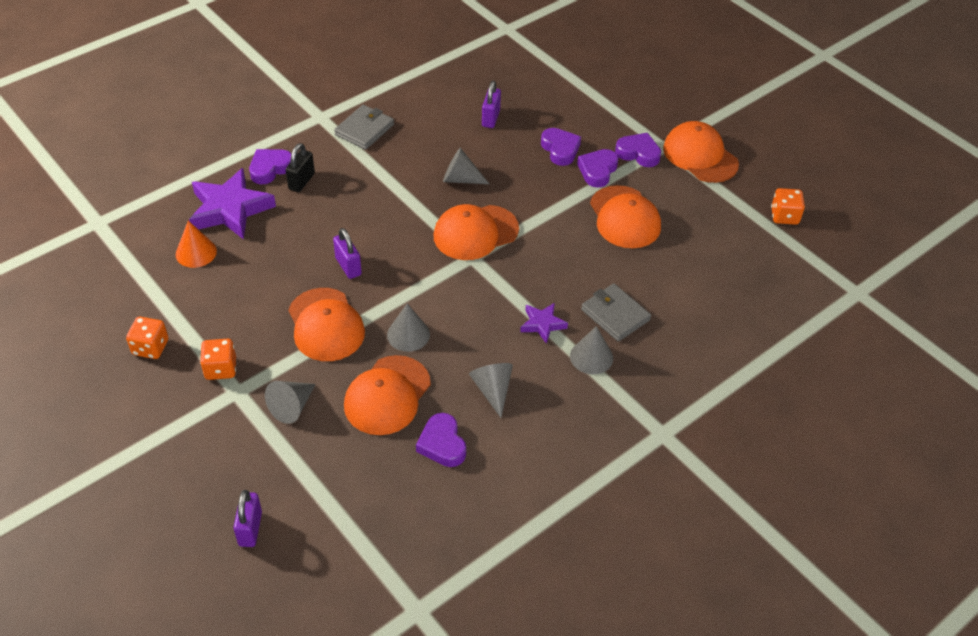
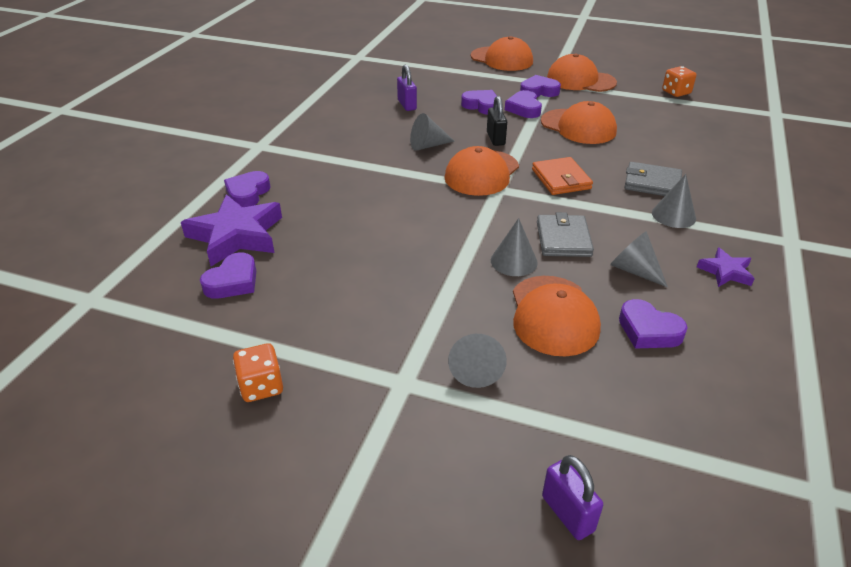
camera: 30 degrees left, 10 degrees down
orange cone [176,221,217,268] -> purple heart [200,252,256,299]
orange dice [200,339,236,380] -> none
black padlock [286,143,315,192] -> black padlock moved to [487,96,507,146]
orange cap [288,288,365,361] -> orange cap moved to [471,36,533,71]
purple padlock [333,228,362,279] -> none
grey wallet [334,105,394,150] -> grey wallet moved to [537,212,594,257]
purple star [520,303,568,344] -> purple star moved to [697,247,755,287]
none -> orange wallet [532,157,593,195]

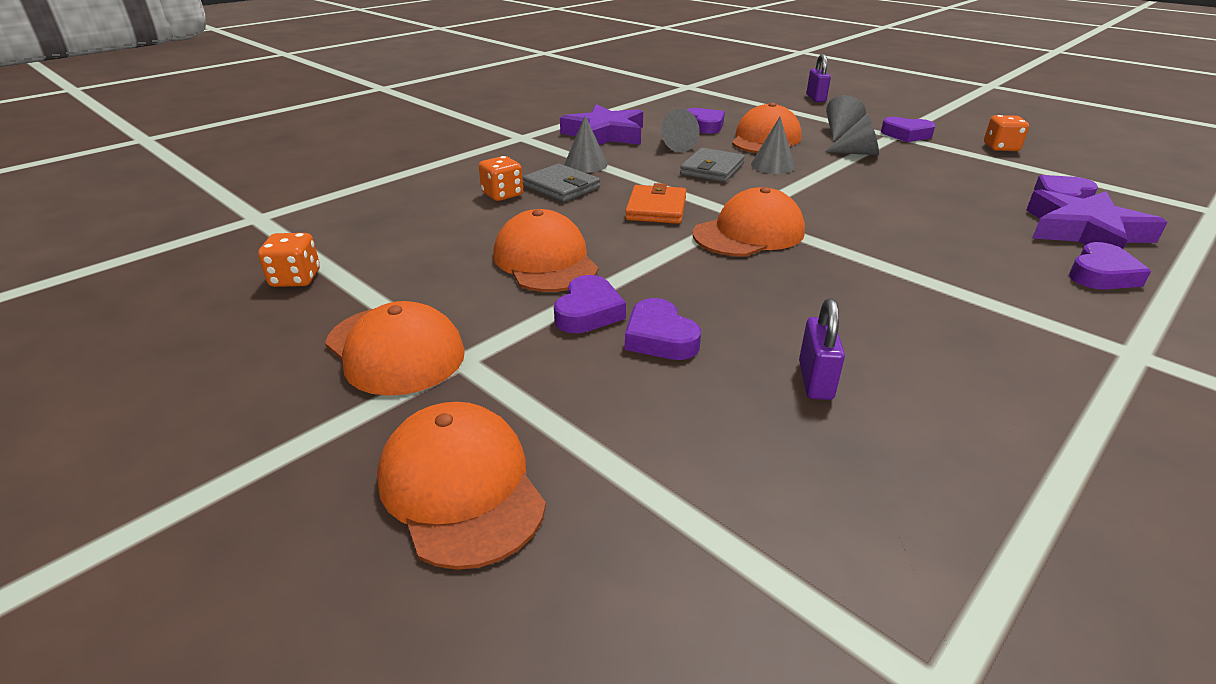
camera: 155 degrees left, 5 degrees down
grey cone [410,113,454,151] -> grey cone moved to [825,114,879,155]
black padlock [487,96,507,146] -> none
purple heart [520,75,561,97] -> purple heart moved to [881,117,936,142]
purple star [697,247,755,287] -> purple star [560,104,643,145], size x1.96
none -> orange dice [479,156,523,201]

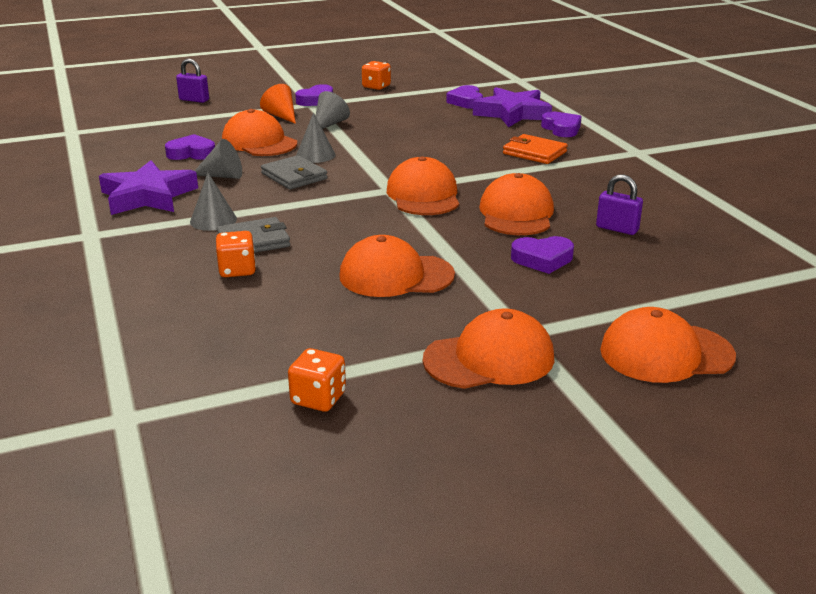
camera: 65 degrees left, 5 degrees down
purple heart [554,275,626,333] -> none
orange wallet [625,183,687,224] -> orange wallet moved to [503,134,568,164]
grey cone [826,95,866,141] -> orange cone [260,84,296,124]
none -> orange cap [479,173,554,235]

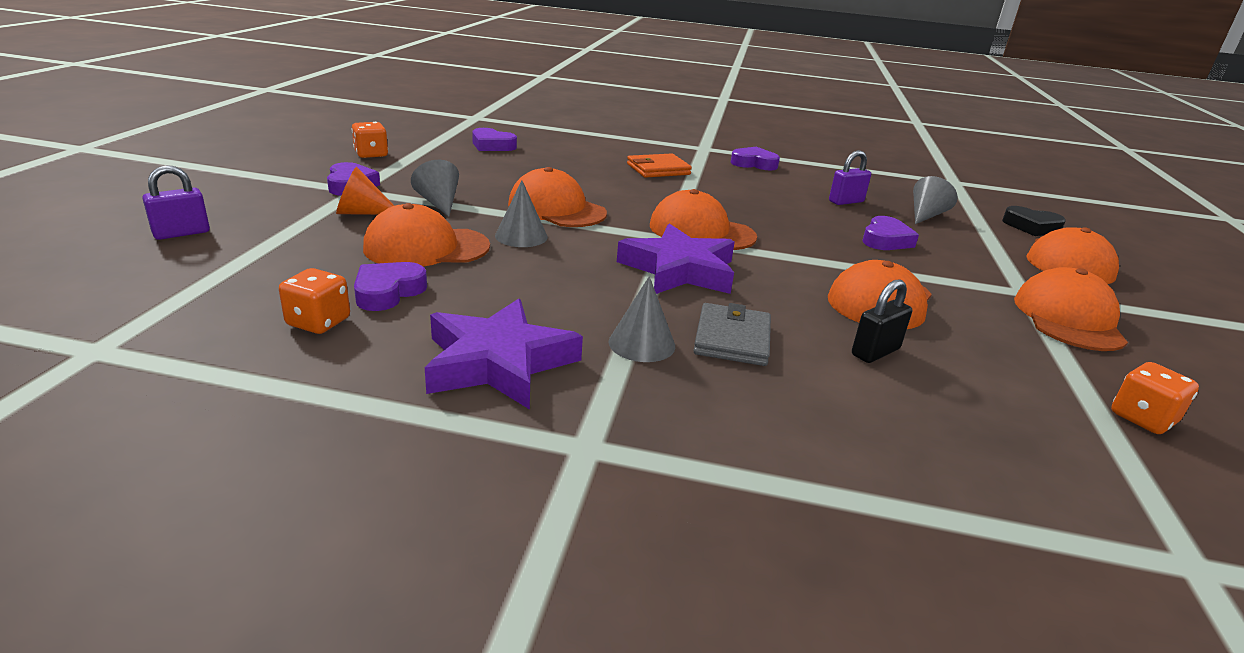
camera: 60 degrees left, 0 degrees up
grey cone [195,139,242,179] -> grey cone moved to [913,176,958,224]
orange dice [216,231,256,277] -> orange dice moved to [279,268,350,334]
grey wallet [261,155,328,189] -> none
purple star [473,87,552,127] -> purple star moved to [617,223,735,294]
orange cap [479,173,554,235] -> orange cap moved to [508,167,607,227]
purple heart [541,111,582,137] -> purple heart moved to [731,147,780,170]
none -> black padlock [852,279,912,363]
none -> black heart [1002,206,1066,236]

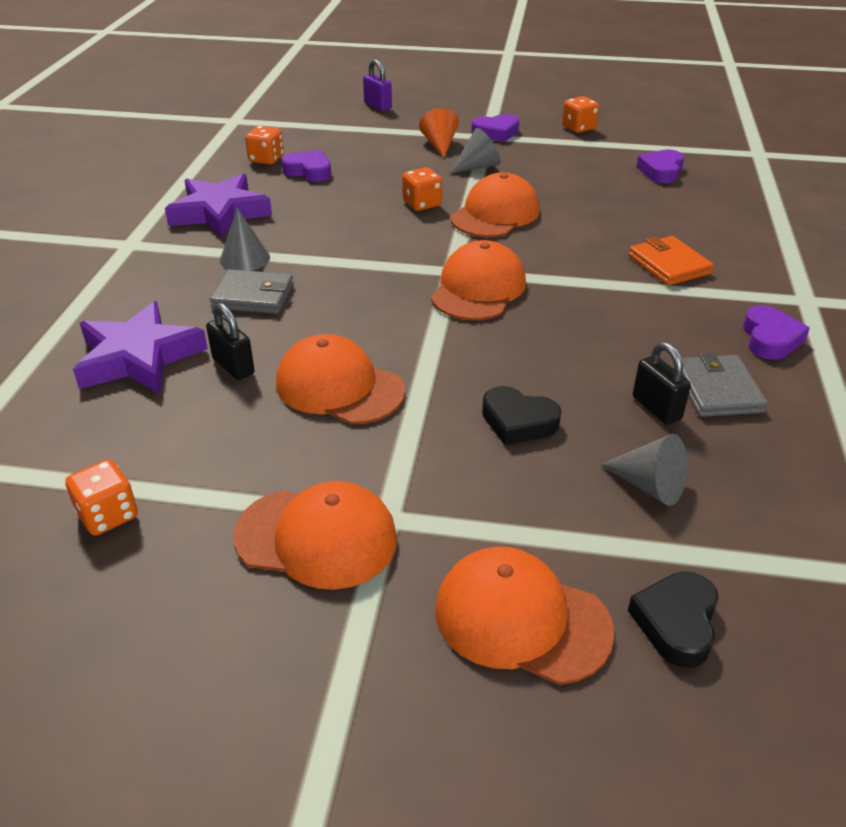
camera: 90 degrees right, 10 degrees up
orange cap [363,203,490,267] -> none
grey cone [495,181,548,247] -> orange dice [402,167,442,211]
purple star [617,223,735,294] -> purple star moved to [73,301,208,394]
purple padlock [829,150,871,205] -> black padlock [633,342,691,425]
purple heart [863,216,919,250] -> black heart [482,386,561,445]
none -> grey wallet [682,353,768,417]

